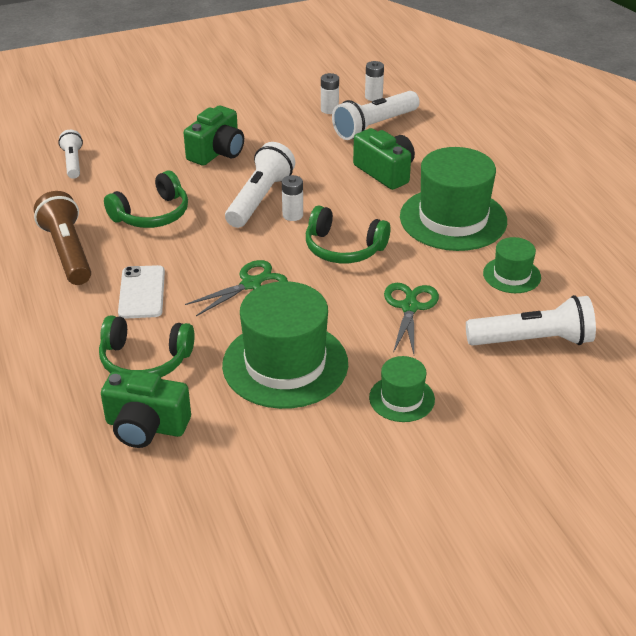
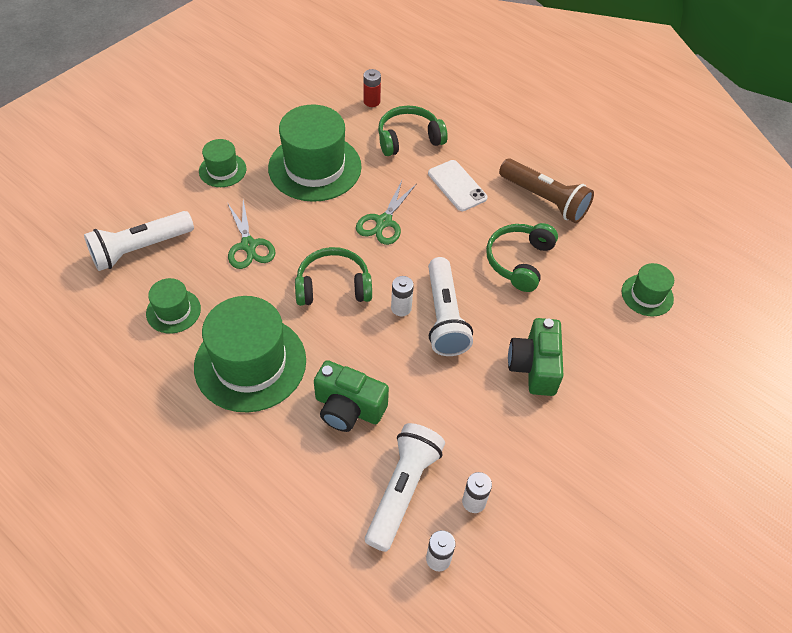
camera: 150 degrees right, 15 degrees up
white flashlight [58,130,83,179] -> green hat [622,263,674,316]
green camera [101,370,191,448] -> red battery [363,69,381,107]

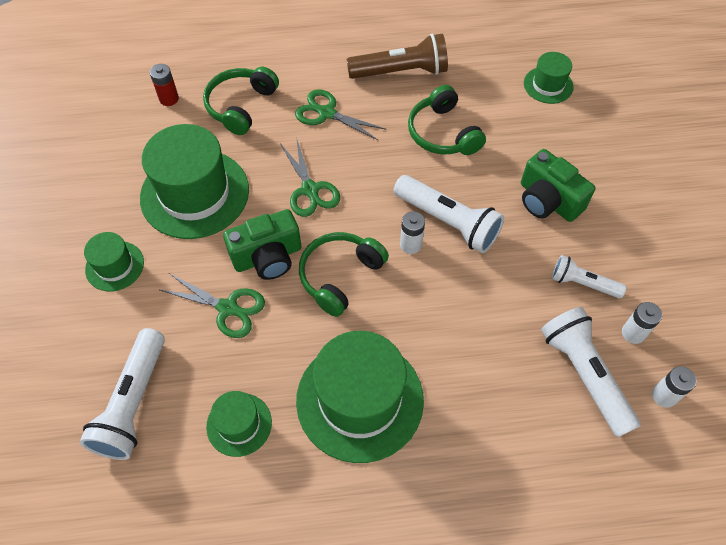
camera: 45 degrees left, 5 degrees up
green camera [314,360,389,432] -> green camera moved to [223,209,301,280]
white phone [428,160,488,211] -> green scissors [295,89,387,141]
none -> white flashlight [552,255,626,298]

